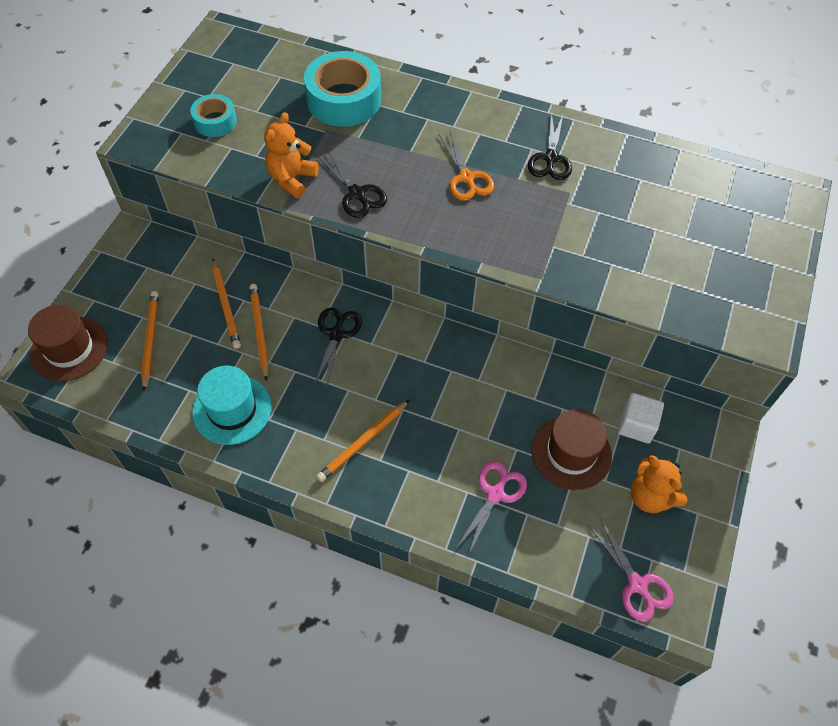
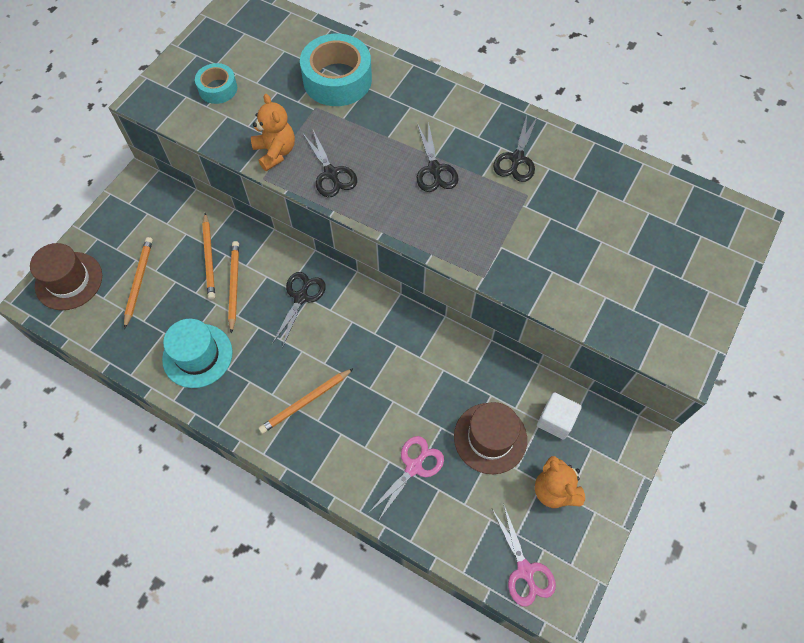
camera: 10 degrees right, 5 degrees up
orange teddy bear [264,112,319,198] -> orange teddy bear turned 120 degrees clockwise [251,94,295,171]
orange scissors [439,131,494,201] -> black scissors [417,122,459,192]

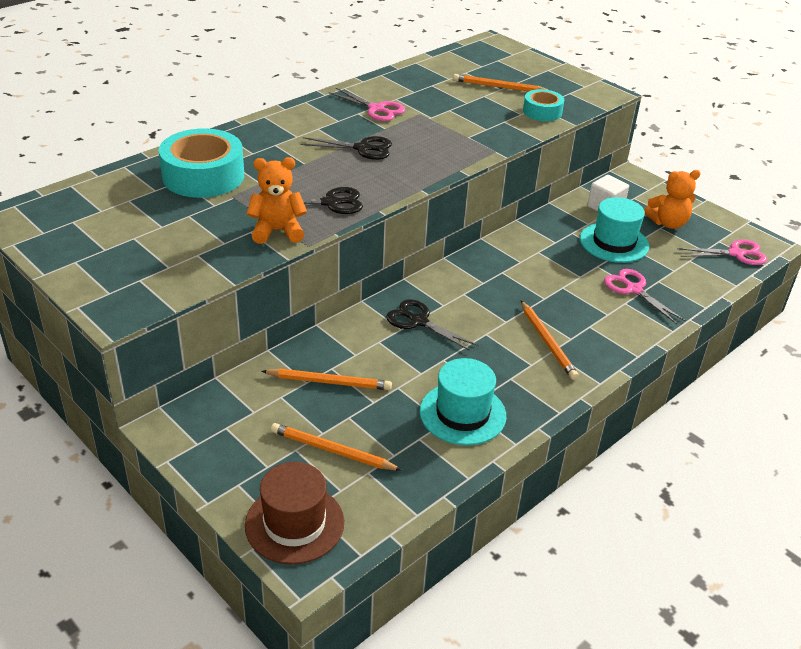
camera: 75 degrees left, 25 degrees down
turquoise tape [195,63,237,104] -> turquoise tape moved to [523,89,564,121]
orange pencil [228,241,239,334] -> orange pencil moved to [453,74,548,92]
brown hat [454,402,527,474] -> turquoise hat [580,197,649,263]
black scissors [493,115,538,182] -> pink scissors [329,88,405,121]

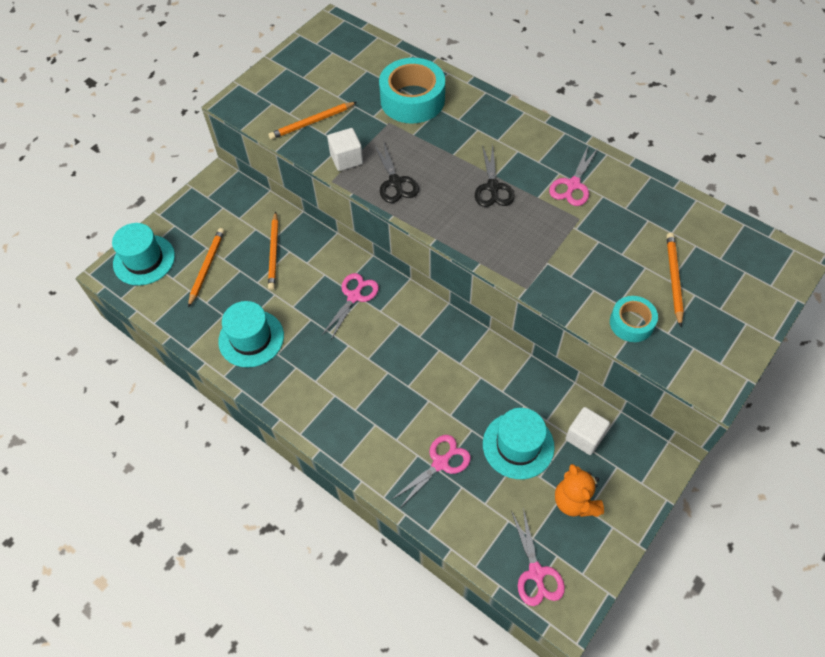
camera: 85 degrees right, 20 degrees up
brown hat [245,462,344,564] -> turquoise hat [112,223,175,285]
orange teddy bear [246,157,307,244] -> white cube [327,128,363,171]
black scissors [386,299,479,351] -> pink scissors [321,273,379,340]
orange pencil [521,301,579,380] -> orange pencil moved to [268,102,357,139]

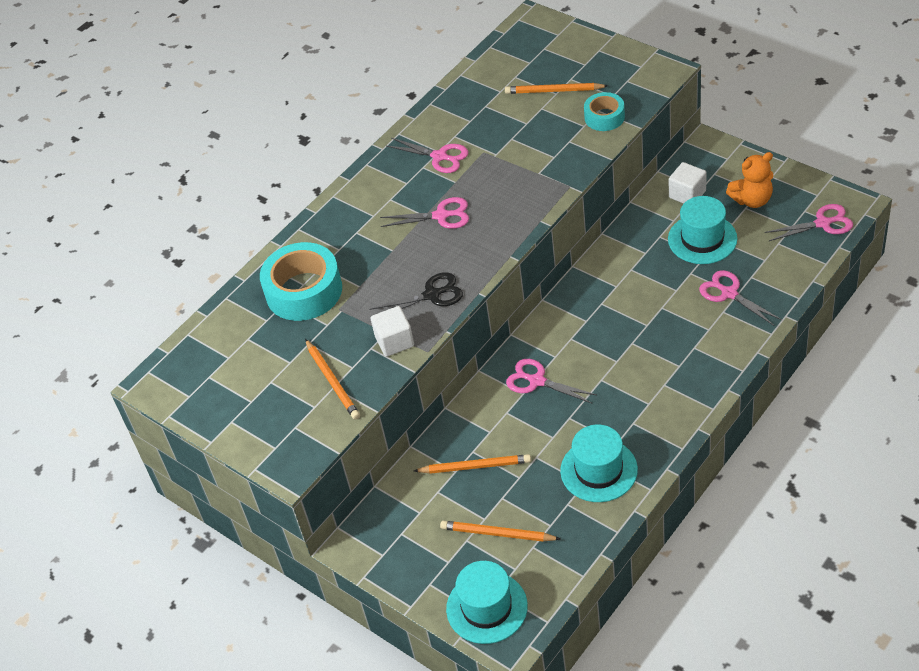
camera: 85 degrees left, 10 degrees down
black scissors [475,145,514,207] -> pink scissors [380,197,469,229]

